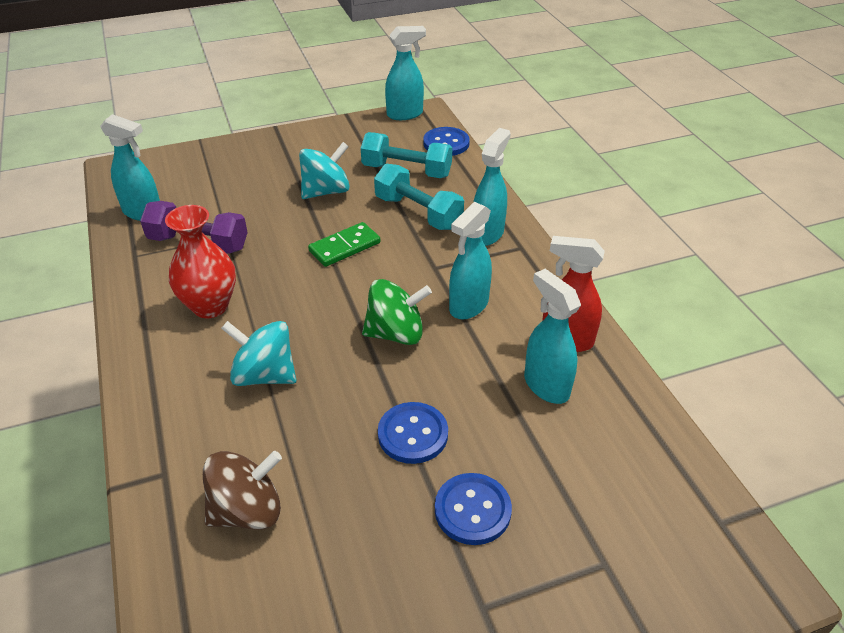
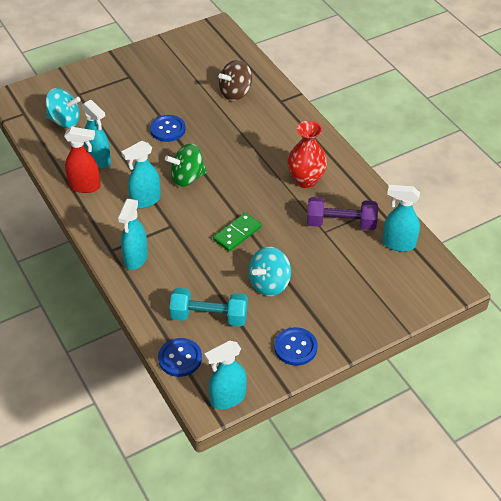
camera: 170 degrees right, 5 degrees up
turquoise spinning top [221,321,296,386] -> turquoise spinning top moved to [45,88,81,128]
turquoise dumbbell [374,164,464,230] -> none
blue button [435,473,512,545] -> blue button moved to [274,327,318,366]
turquoise spray bottle [449,202,492,319] -> turquoise spray bottle turned 150 degrees counterclockwise [121,141,161,209]

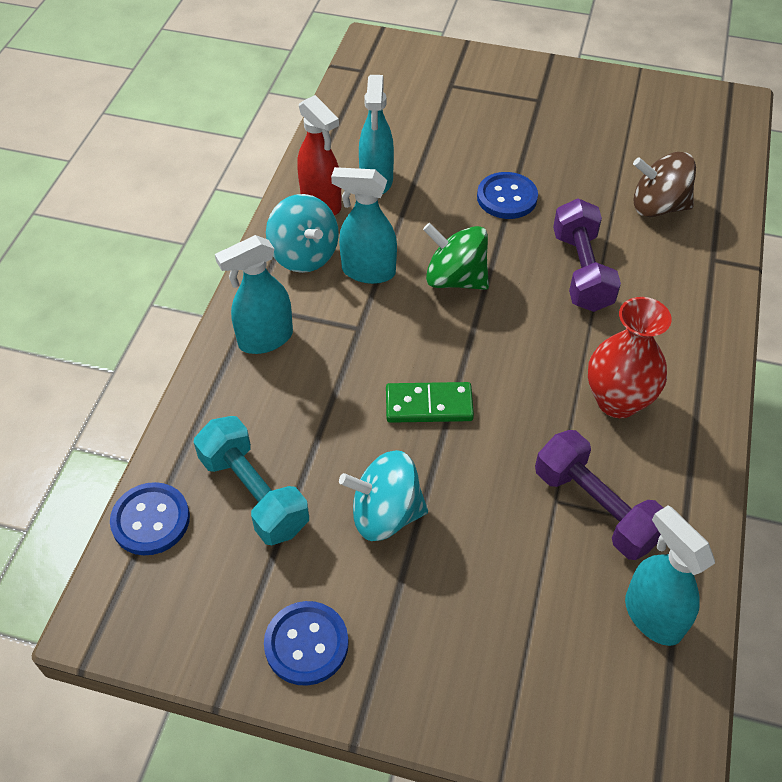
camera: 45 degrees right, 5 degrees up
turquoise spinning top [45,88,81,128] -> turquoise spinning top moved to [266,194,339,273]
turquoise spray bottle [204,340,247,409] -> none
none -> purple dumbbell [553,199,621,312]

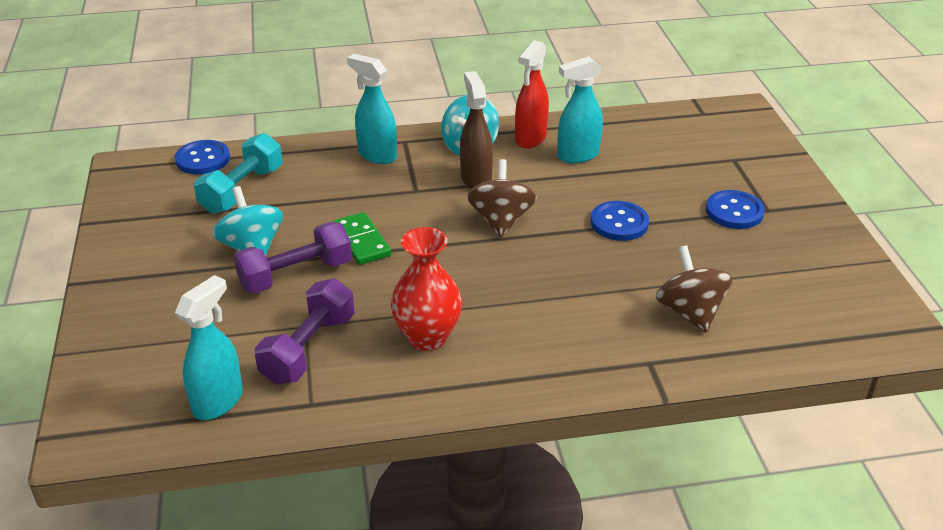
camera: 65 degrees right, 15 degrees down
blue button [264,601,349,686] -> blue button moved to [706,190,765,229]
turquoise spray bottle [331,167,397,284] -> brown spray bottle [460,71,493,189]
green spinning top [423,223,489,290] -> brown spinning top [467,159,537,238]
purple dumbbell [553,199,621,312] -> purple dumbbell moved to [234,222,352,294]

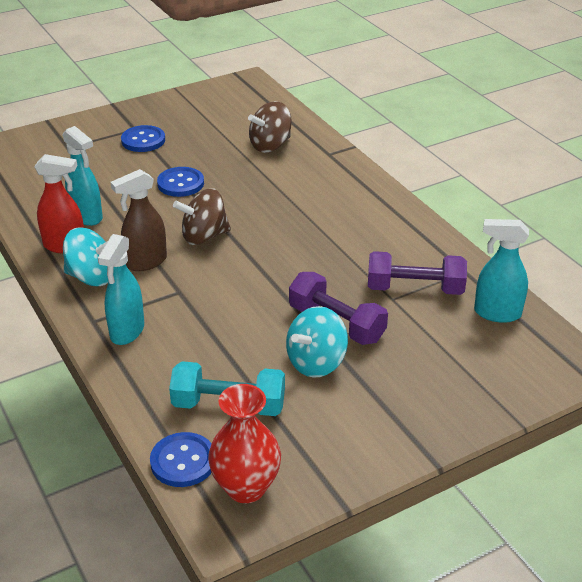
camera: 110 degrees left, 0 degrees up
green domino [333,212,391,265] -> none
red vase [391,227,462,351] -> red vase moved to [208,384,281,503]

